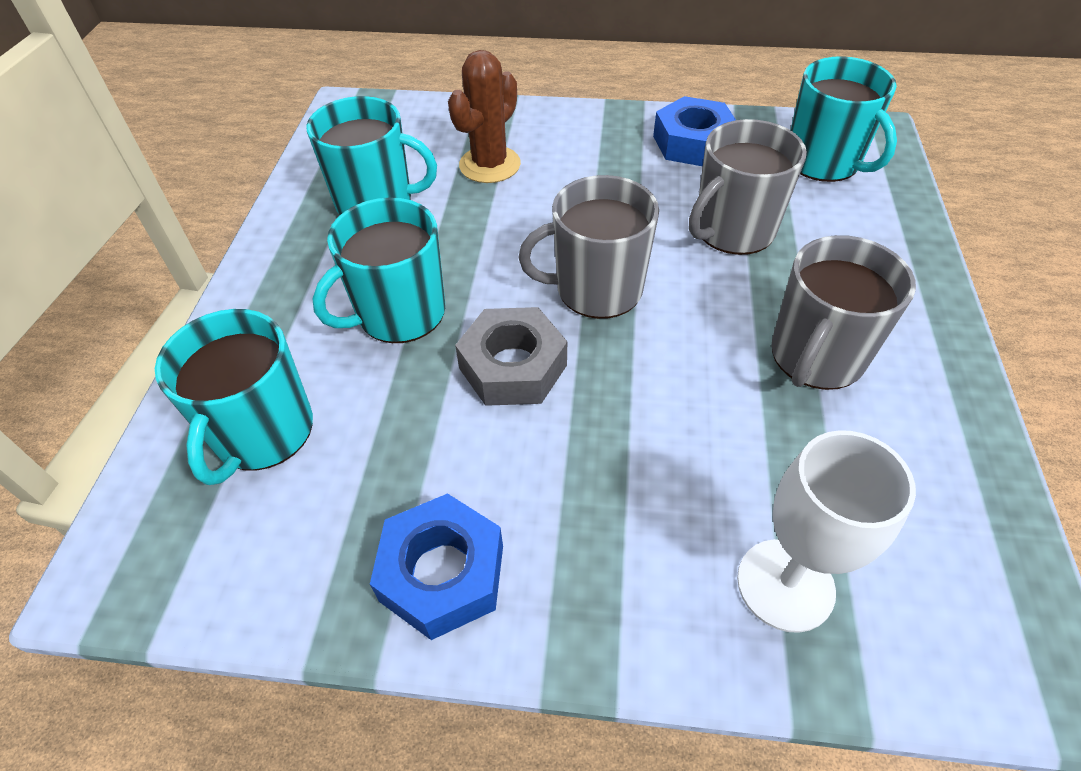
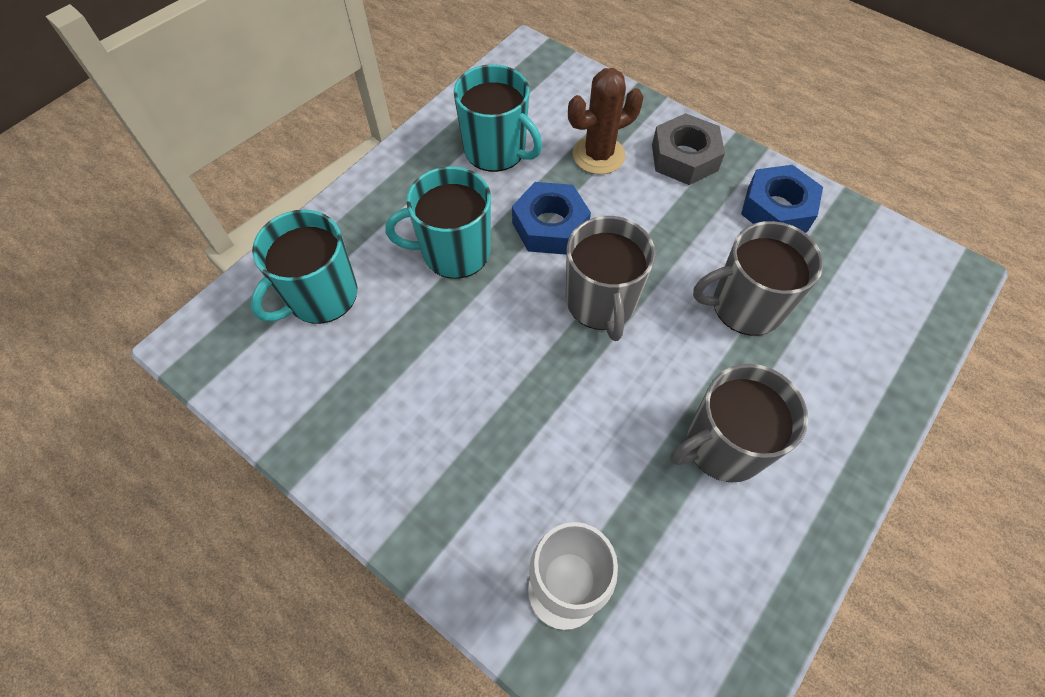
camera: 30 degrees right, 10 degrees up
blue nut [370,493,503,640] -> blue nut moved to [512,182,591,255]
grey nut [455,307,567,406] -> grey nut moved to [652,113,725,185]
grey mug [519,175,659,319] -> grey mug turned 120 degrees counterclockwise [566,216,656,341]
turquoise mug [791,56,897,182] -> none

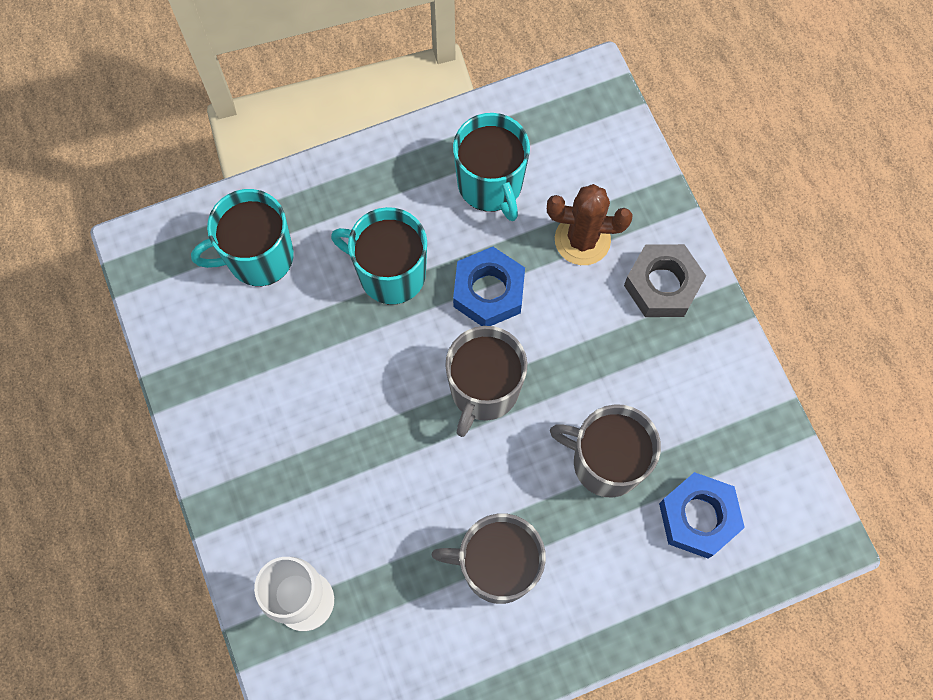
camera: 30 degrees right, 10 degrees up
blue nut [741,165,823,233] -> blue nut moved to [659,472,745,559]

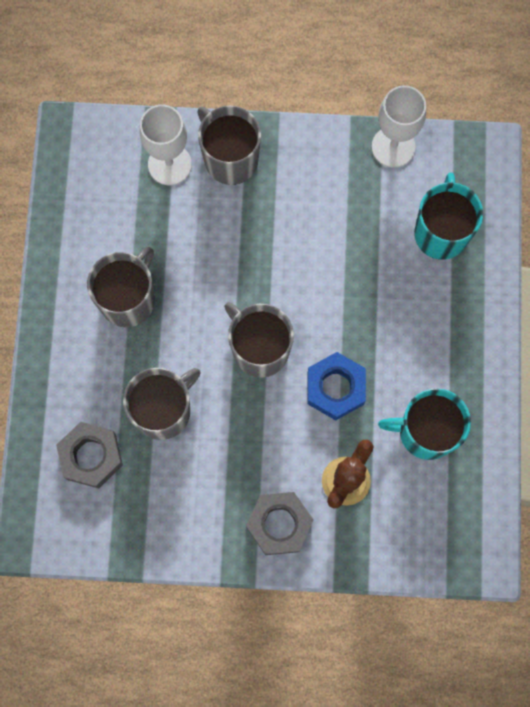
camera: 115 degrees right, 5 degrees up
turquoise mug [331,207,427,304] -> none
blue nut [659,472,745,559] -> grey nut [56,422,123,489]
none -> grey mug [197,106,261,185]
none -> white goblet [372,85,426,168]

